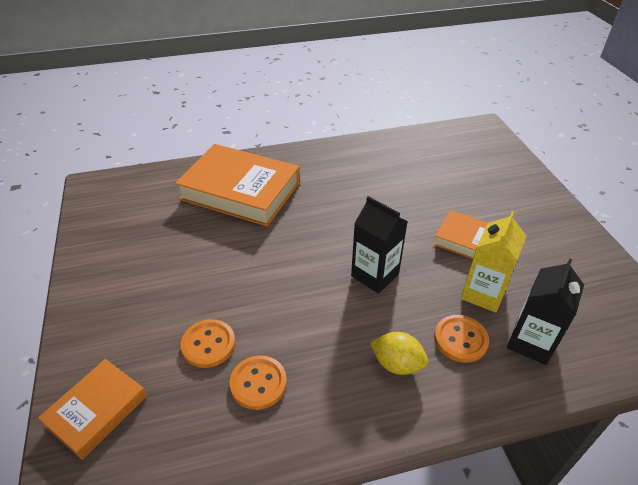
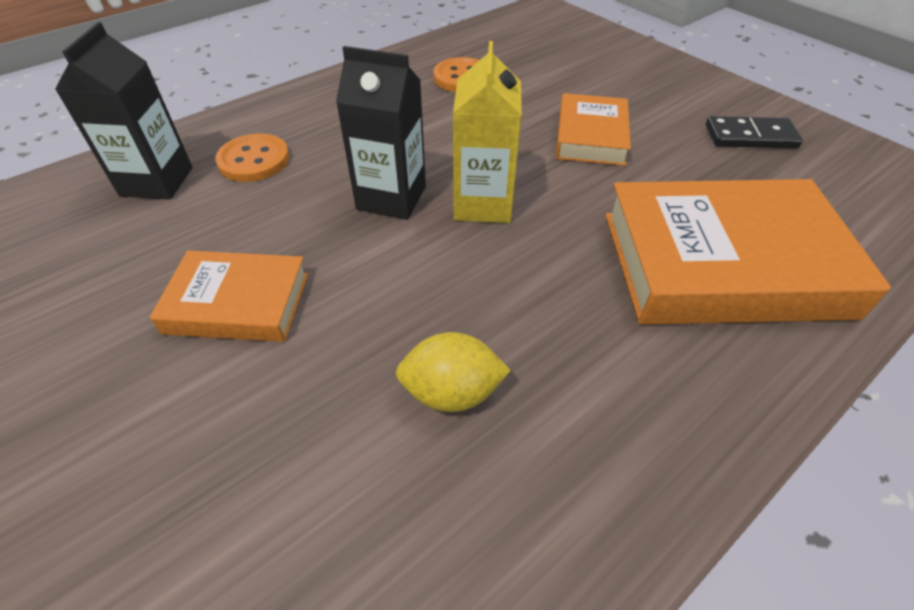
camera: 155 degrees right, 5 degrees up
orange book [38,359,147,460] -> orange book moved to [556,93,631,166]
orange button [181,319,235,368] -> none
yellow lemon [370,332,428,375] -> yellow lemon moved to [396,332,511,412]
yellow carton [461,211,526,313] -> yellow carton moved to [453,41,522,223]
none -> black domino [706,116,803,149]

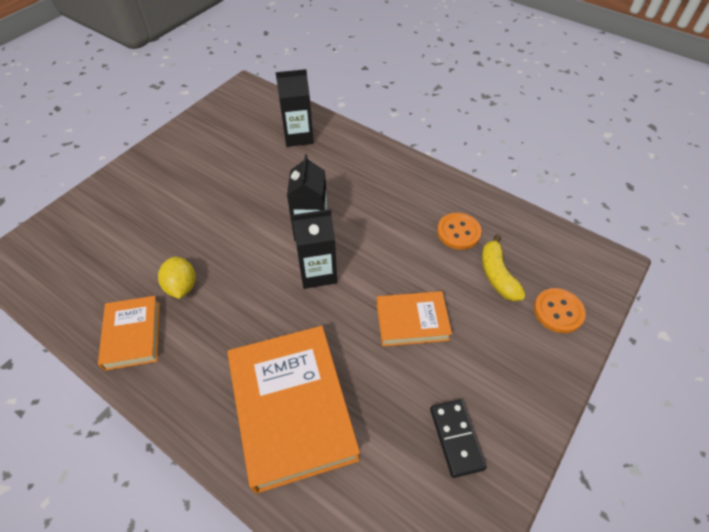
camera: 75 degrees right, 5 degrees up
orange book [150,250,308,342] -> orange book moved to [98,296,160,371]
orange button [215,133,289,182] -> orange button moved to [534,288,586,333]
yellow carton [453,41,522,223] -> black carton [292,209,337,289]
none -> yellow banana [482,234,526,301]

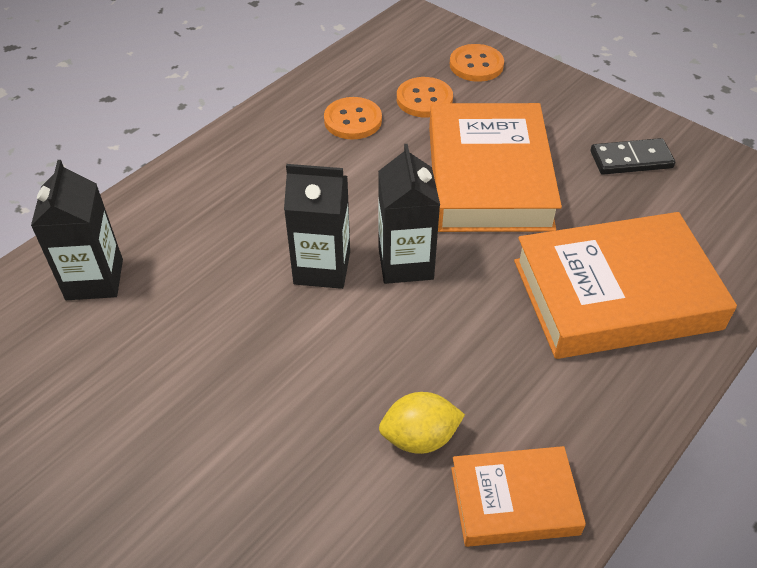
camera: 85 degrees left, 5 degrees down
orange book [377,291,452,347] -> orange book [429,103,562,232], size x1.82
yellow banana [482,234,526,301] -> orange button [397,77,453,117]

